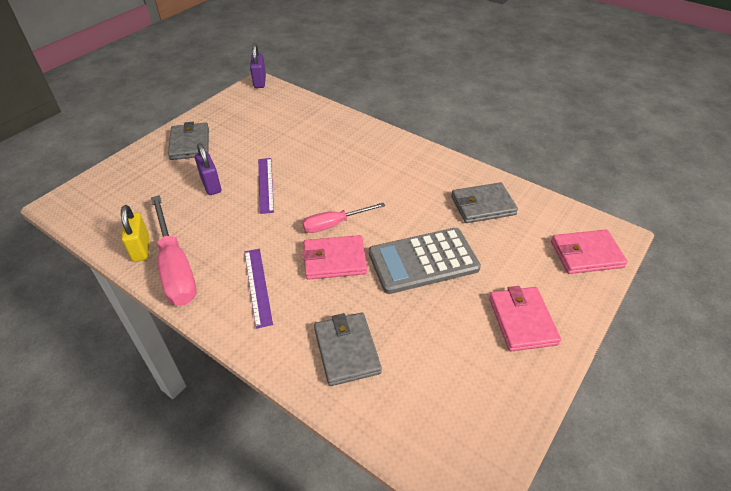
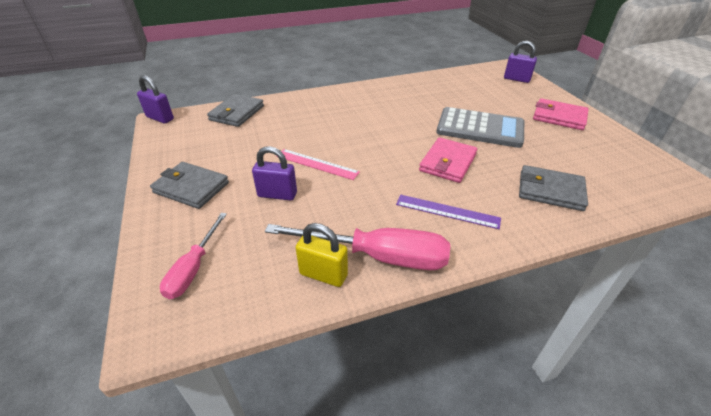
camera: 55 degrees left, 5 degrees down
purple ruler [258,158,274,214] -> pink ruler [276,149,360,180]
pink screwdriver [302,203,385,233] -> pink screwdriver moved to [160,213,227,299]
grey calculator [369,228,481,294] -> grey calculator turned 90 degrees counterclockwise [436,107,524,148]
grey wallet [451,182,518,223] -> grey wallet moved to [207,94,264,127]
pink wallet [551,230,628,274] -> purple padlock [504,41,537,83]

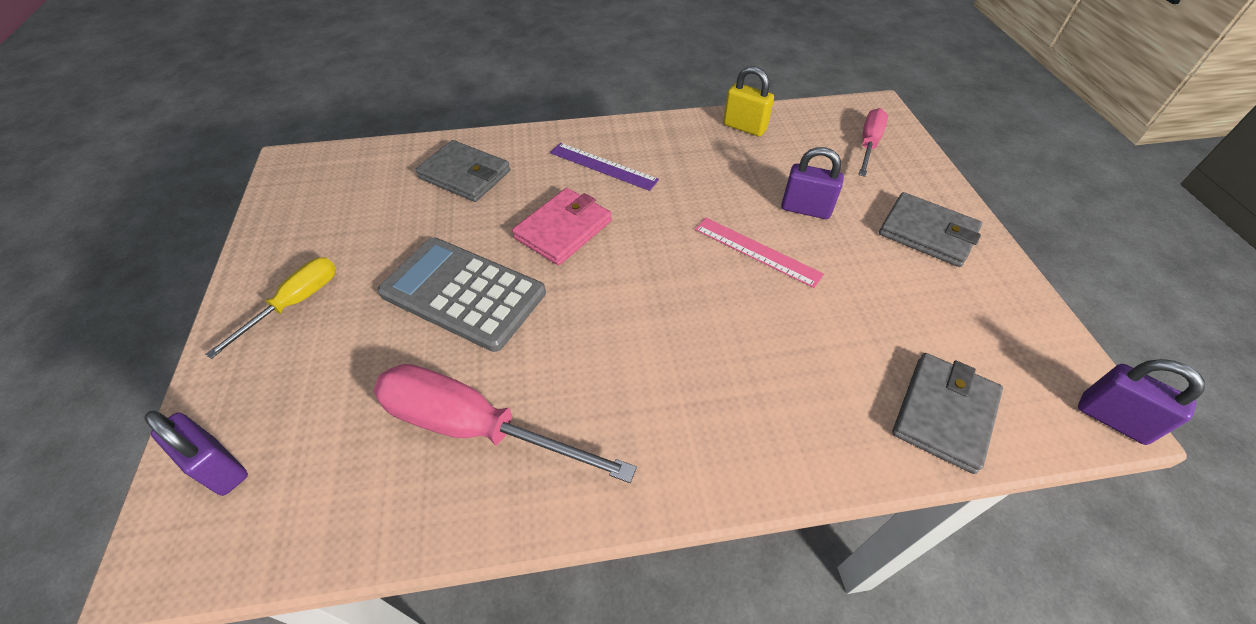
camera: 170 degrees left, 10 degrees up
pink screwdriver [265,224,450,270] -> pink screwdriver moved to [374,364,637,483]
pink wallet [533,98,589,130] -> yellow screwdriver [205,257,336,359]

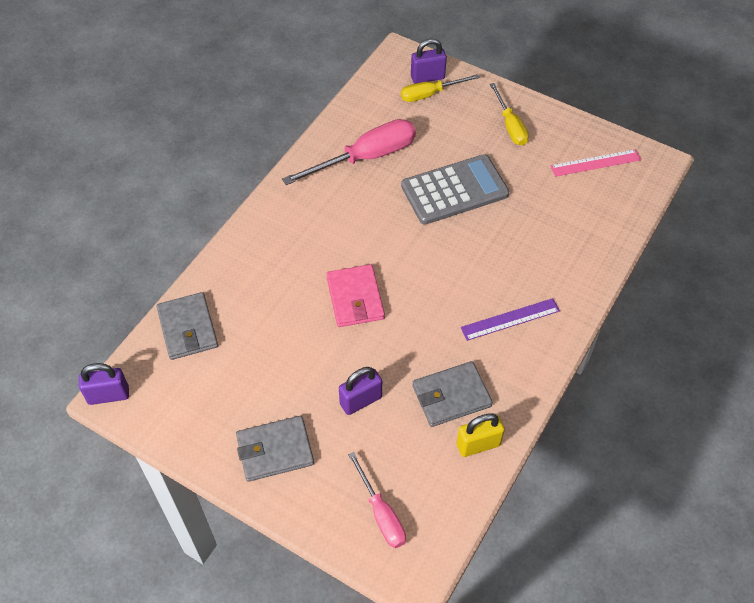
camera: 130 degrees right, 5 degrees up
grey wallet [416,140,510,202] -> grey wallet moved to [412,361,493,427]
pink wallet [512,188,612,265] -> pink wallet moved to [326,264,385,327]
pink ruler [695,218,824,288] -> pink ruler moved to [550,149,641,177]
none -> yellow screwdriver [401,74,480,102]

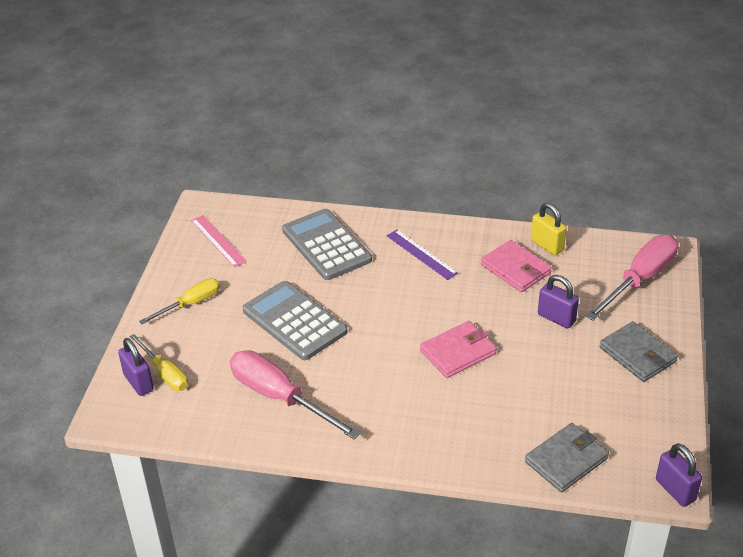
camera: 110 degrees left, 15 degrees down
pink screwdriver [348,452,406,548] -> pink screwdriver [586,235,678,320], size x1.67
grey wallet [412,361,493,427] -> pink wallet [481,240,552,292]
none -> grey calculator [282,209,372,280]

